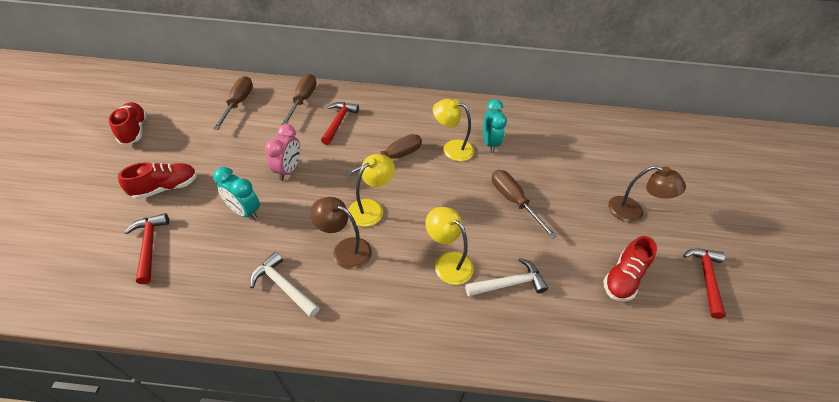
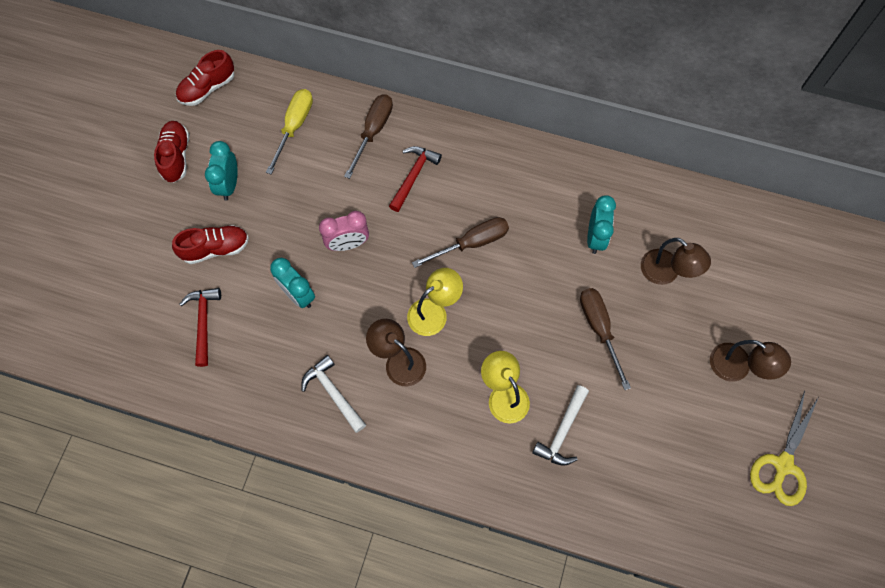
camera: 15 degrees right, 20 degrees up
brown screwdriver [213,76,253,130] -> yellow screwdriver [266,89,313,174]
pink clock [265,124,300,181] -> pink clock turned 45 degrees clockwise [319,211,369,251]
yellow lamp [433,99,474,161] -> none
white hammer [465,258,548,297] -> white hammer turned 120 degrees clockwise [532,385,589,466]
red shoe [603,236,657,301] -> red shoe moved to [176,50,234,106]
red hammer [683,249,726,319] -> yellow scissors [750,391,819,506]
none -> turquoise clock [205,141,238,201]
none -> brown lamp [641,238,711,285]

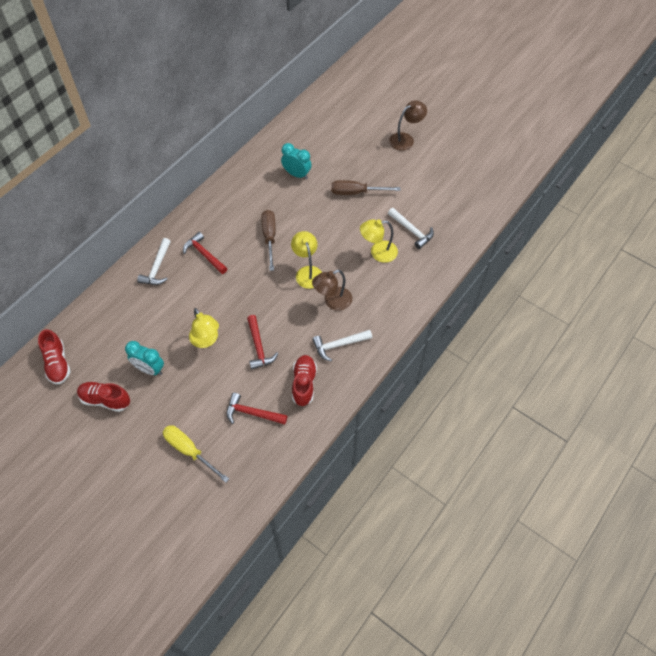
camera: 70 degrees left, 10 degrees down
red shoe [172,225,249,264] -> red shoe moved to [292,355,317,406]
yellow screwdriver [266,89,313,174] -> yellow screwdriver moved to [163,425,229,483]
turquoise clock [270,258,315,308] -> red hammer [247,315,279,370]
pink clock [319,211,369,251] -> none
brown screwdriver [344,94,393,179] -> white hammer [137,238,171,285]
brown lamp [641,238,711,285] -> none
yellow scissors [750,391,819,506] -> none
none -> yellow lamp [189,308,219,348]

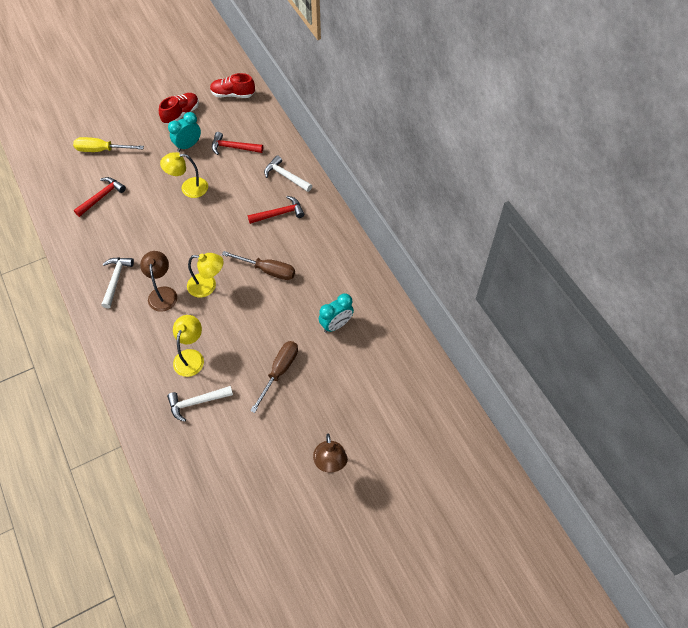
camera: 115 degrees right, 0 degrees up
yellow screwdriver [163,425,229,483] -> yellow screwdriver turned 150 degrees counterclockwise [73,137,144,152]
red hammer [247,315,279,370] -> red hammer moved to [212,132,263,155]
red shoe [292,355,317,406] -> none

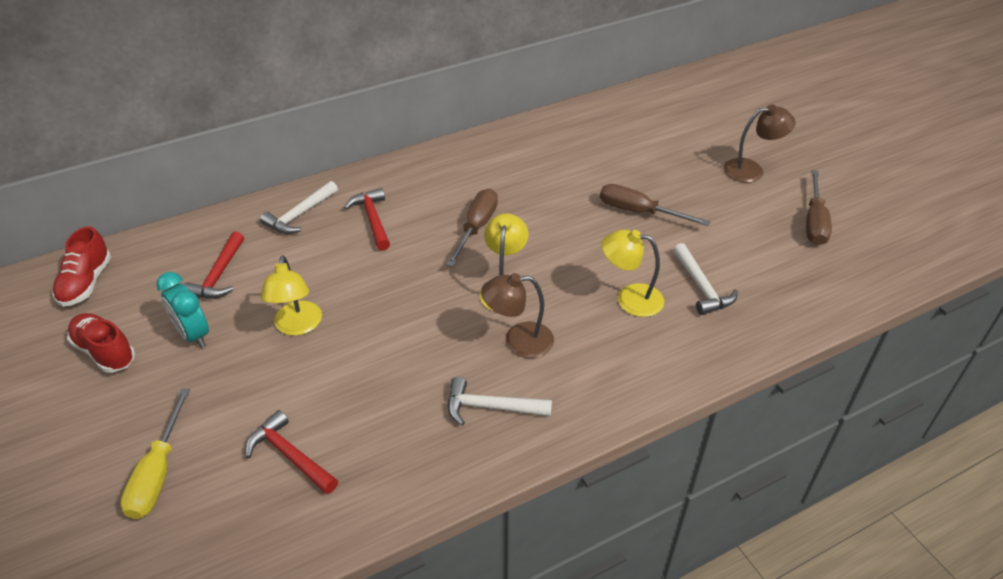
camera: 90 degrees left, 15 degrees down
turquoise clock [319,293,354,333] -> none
none -> brown screwdriver [806,170,832,245]

